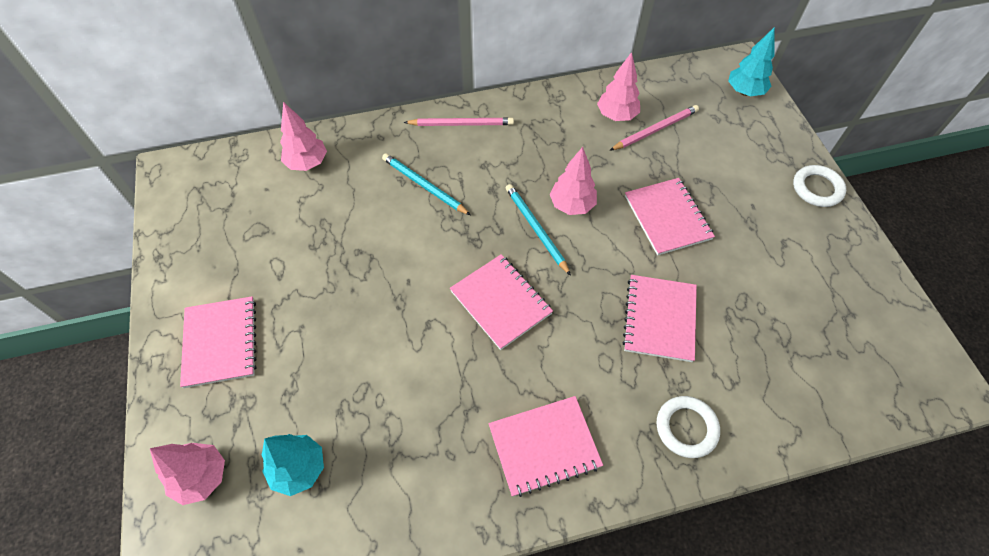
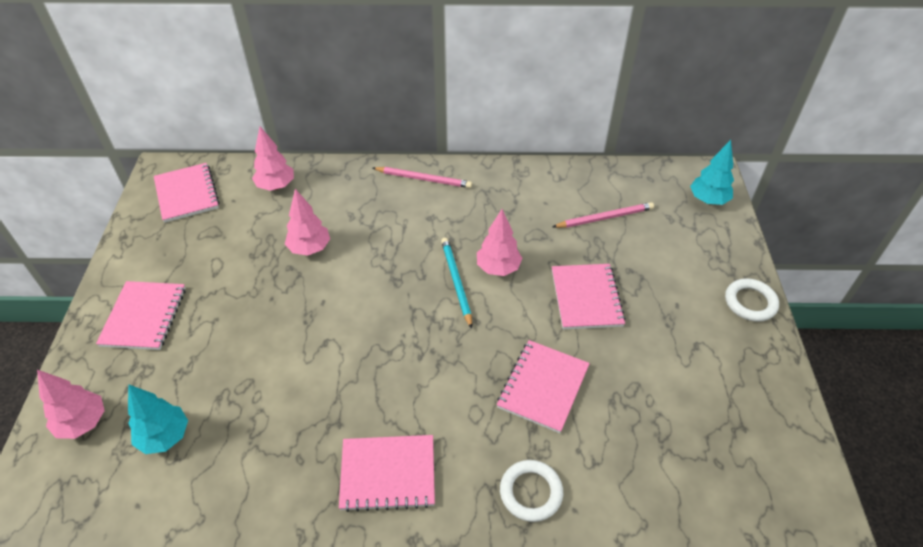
camera: 15 degrees right, 10 degrees down
turquoise pencil [382,153,471,215] -> none
pink notebook [450,254,553,350] -> pink notebook moved to [154,163,220,223]
pink tree [597,52,640,121] -> pink tree moved to [285,189,330,256]

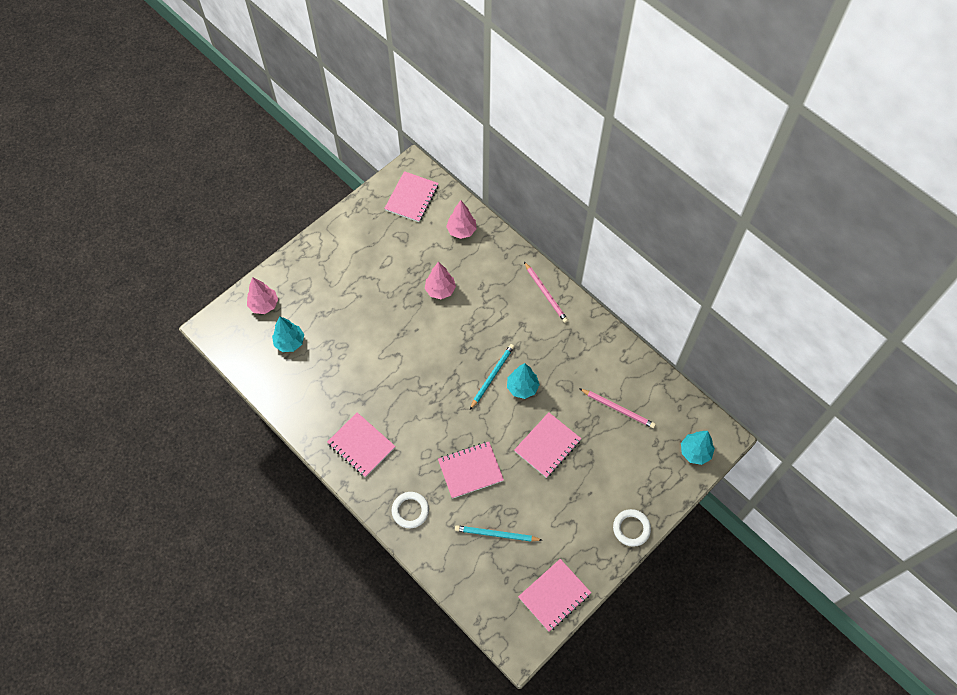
camera: 45 degrees right, 15 degrees up
pink notebook [96,281,186,350] -> pink notebook moved to [518,559,591,632]
pink tree [477,209,522,276] -> turquoise tree [507,363,540,399]
none -> turquoise pencil [455,525,542,541]

